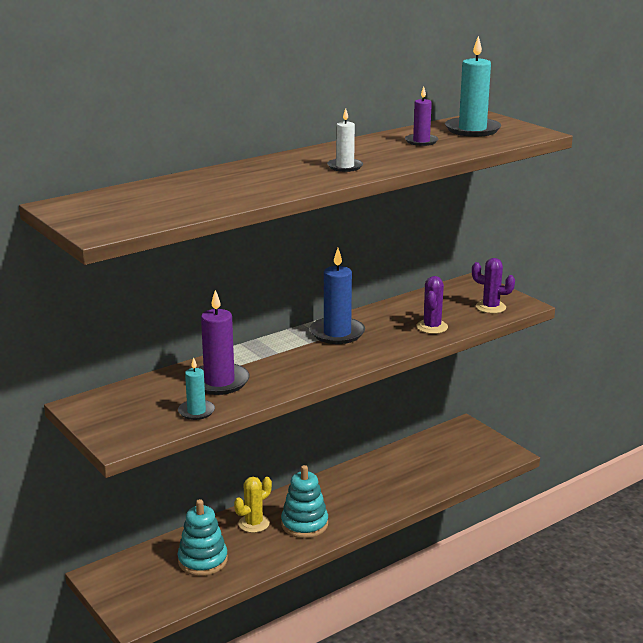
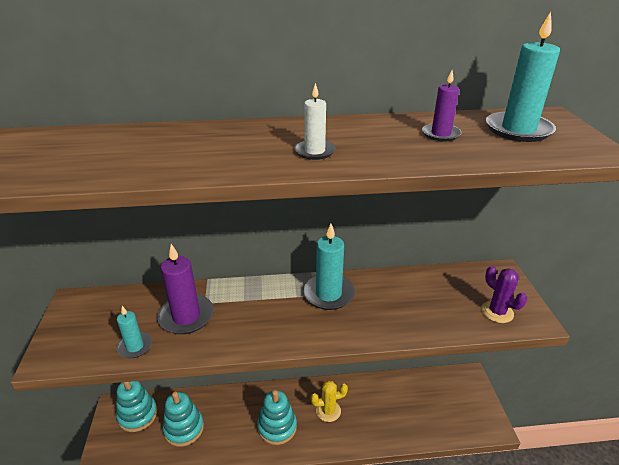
camera: 30 degrees right, 10 degrees up
yellow cactus [234,477,272,533] -> yellow cactus moved to [311,381,348,422]
blue candle [310,248,365,344] -> turquoise candle [303,224,355,310]
purple cactus [417,276,448,334] -> none
none -> turquoise stacking toy [116,381,157,432]

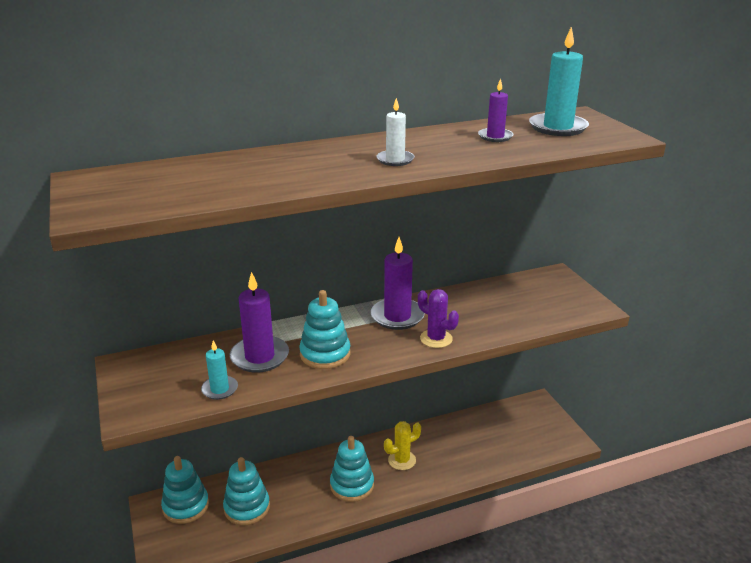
camera: 15 degrees left, 5 degrees down
turquoise candle [303,224,355,310] -> purple candle [371,237,425,330]
purple cactus [481,266,527,323] -> purple cactus moved to [418,289,459,348]
none -> turquoise stacking toy [299,290,350,369]

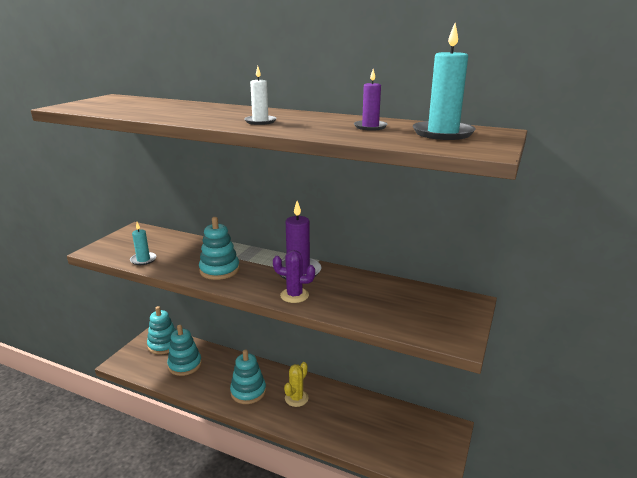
camera: 45 degrees right, 5 degrees down
purple candle [230,272,289,373] -> none
yellow cactus [384,421,421,470] -> yellow cactus turned 75 degrees counterclockwise [284,362,309,407]
purple cactus [418,289,459,348] -> purple cactus turned 75 degrees counterclockwise [273,250,315,303]

